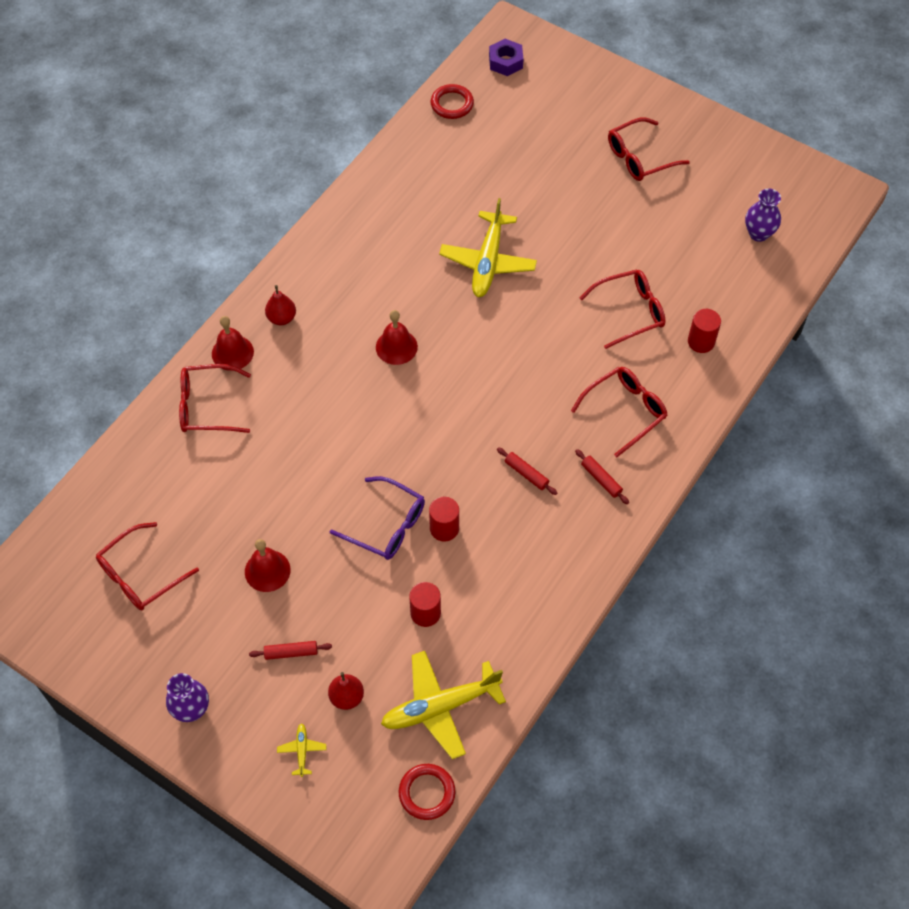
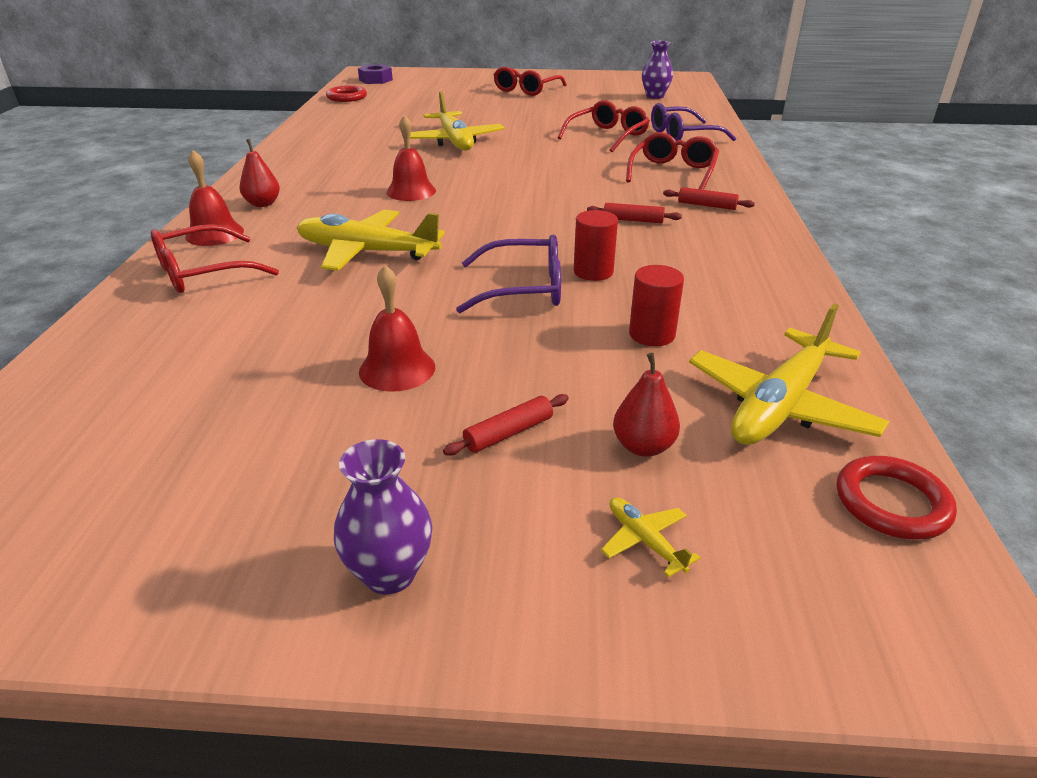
camera: 30 degrees left, 25 degrees down
red glasses [96,522,199,610] -> none
red cylinder [688,309,721,353] -> purple glasses [651,103,736,141]
none -> yellow plane [297,210,445,271]

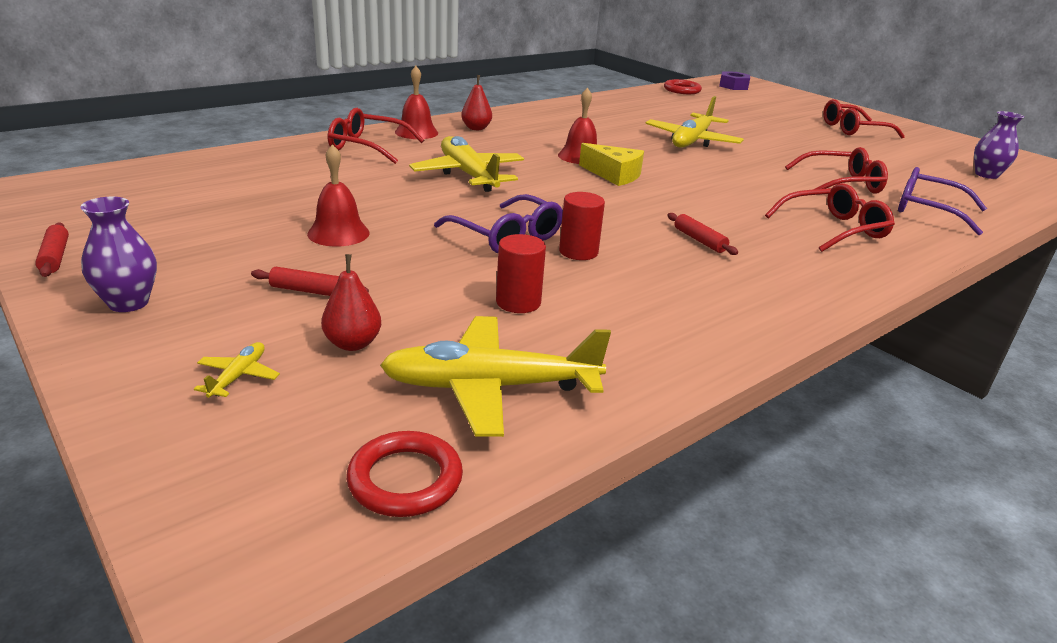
camera: 45 degrees right, 5 degrees down
red rolling pin [663,187,755,210] -> red rolling pin moved to [35,223,69,277]
none -> yellow cheese [579,143,644,186]

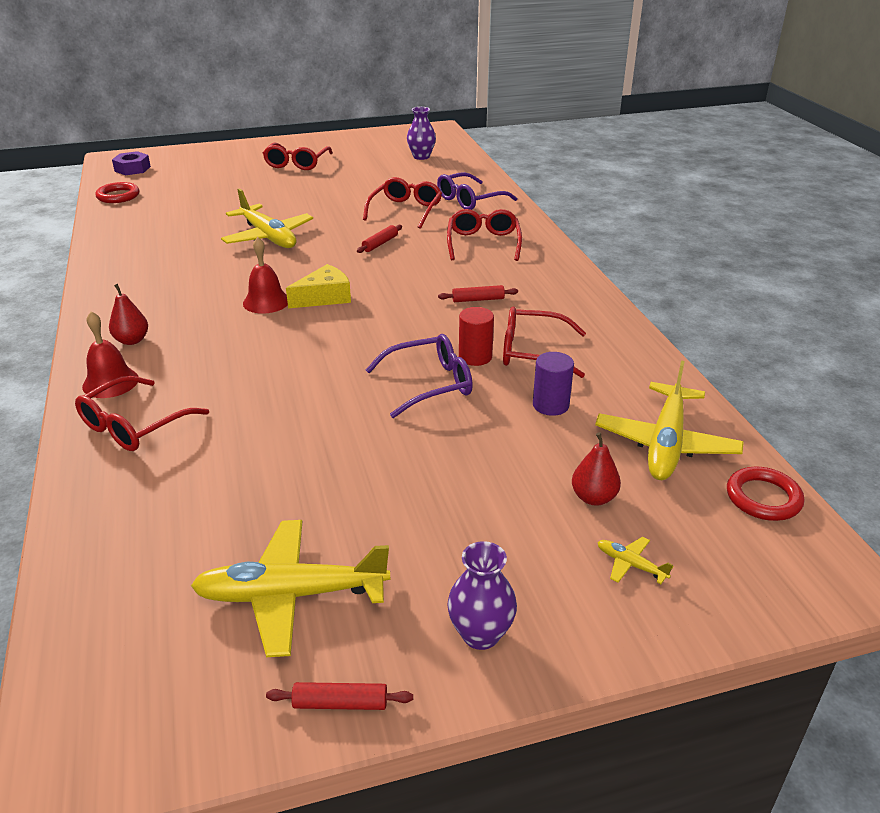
camera: 65 degrees left, 5 degrees up
red rolling pin [251,267,369,296] -> red rolling pin moved to [357,225,402,253]
red bell [307,144,369,247] -> none
yellow plane [409,136,524,192] -> yellow plane moved to [191,520,390,657]
red cylinder [496,234,546,313] -> purple cylinder [533,352,574,416]
none -> red glasses [503,306,586,378]

